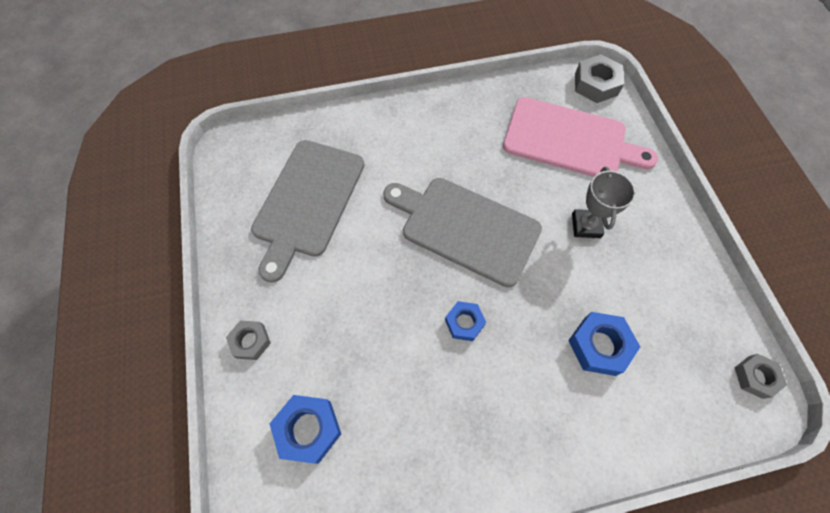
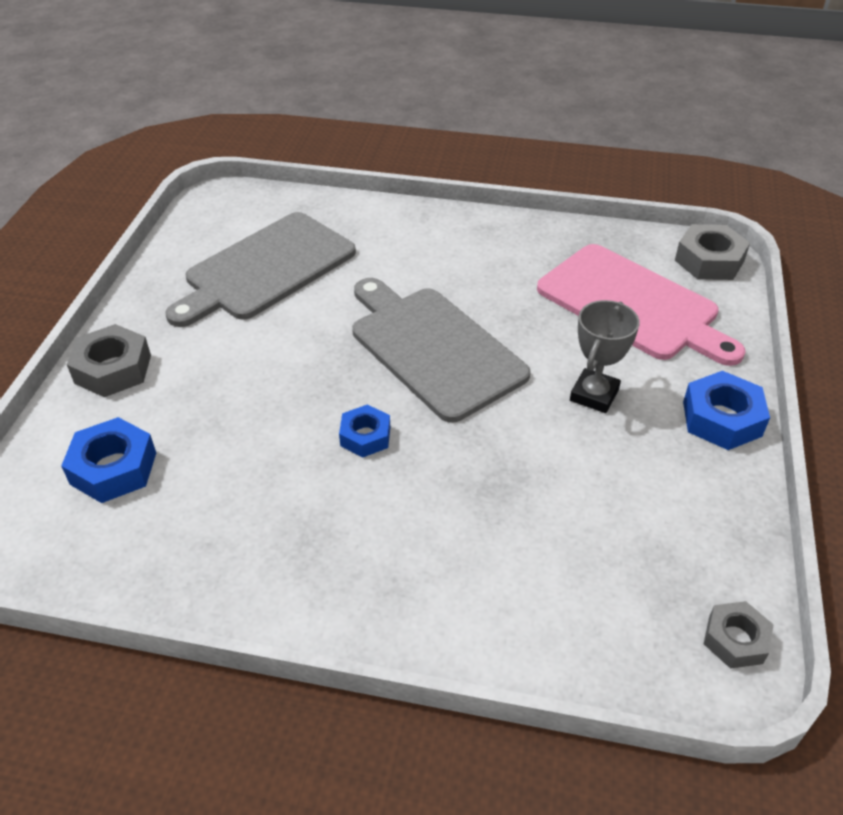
camera: 25 degrees right, 20 degrees down
grey nut [226,320,271,360] -> grey nut [67,324,151,397], size x1.54
blue nut [568,312,640,376] -> blue nut moved to [683,371,770,450]

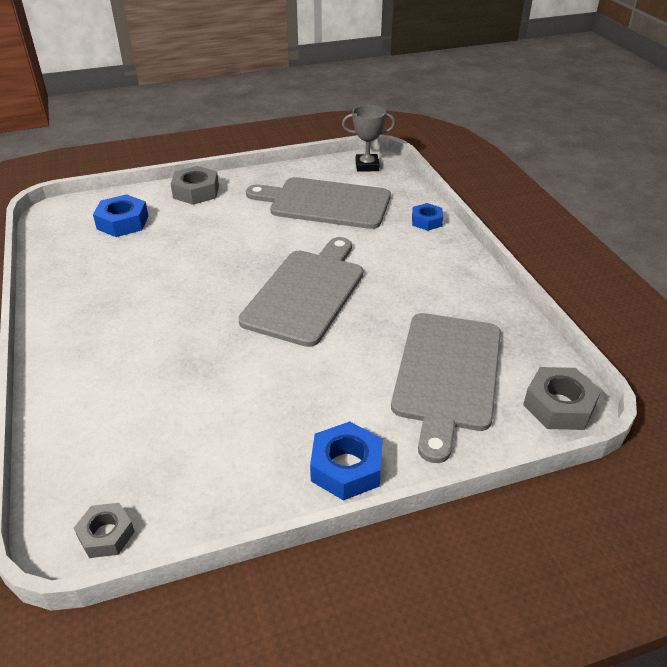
camera: 60 degrees right, 5 degrees down
blue nut [339,404,390,457] -> blue nut moved to [412,203,443,231]
pink cutting board [537,244,746,366] -> grey cutting board [391,313,501,463]
grey trophy [570,300,640,413] -> grey trophy moved to [342,105,395,172]

